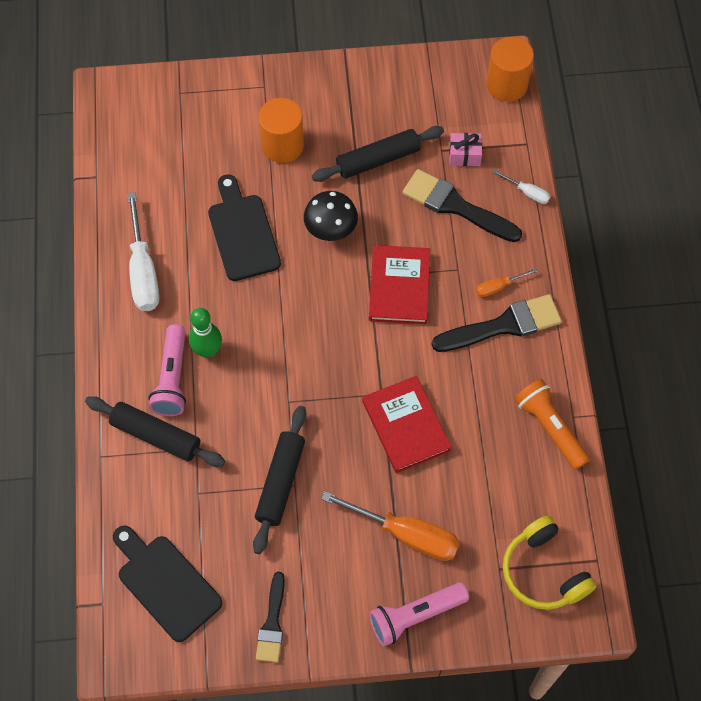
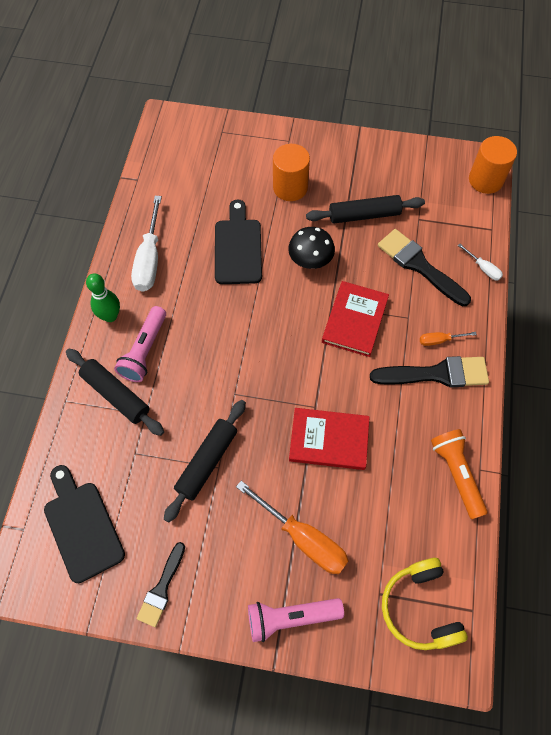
camera: 15 degrees right, 0 degrees up
green bowling pin [189,308,222,358] -> green bowling pin moved to [86,273,120,322]
red book [362,376,451,473] -> red book turned 75 degrees counterclockwise [289,408,370,470]
pink gift [449,133,482,166] -> none

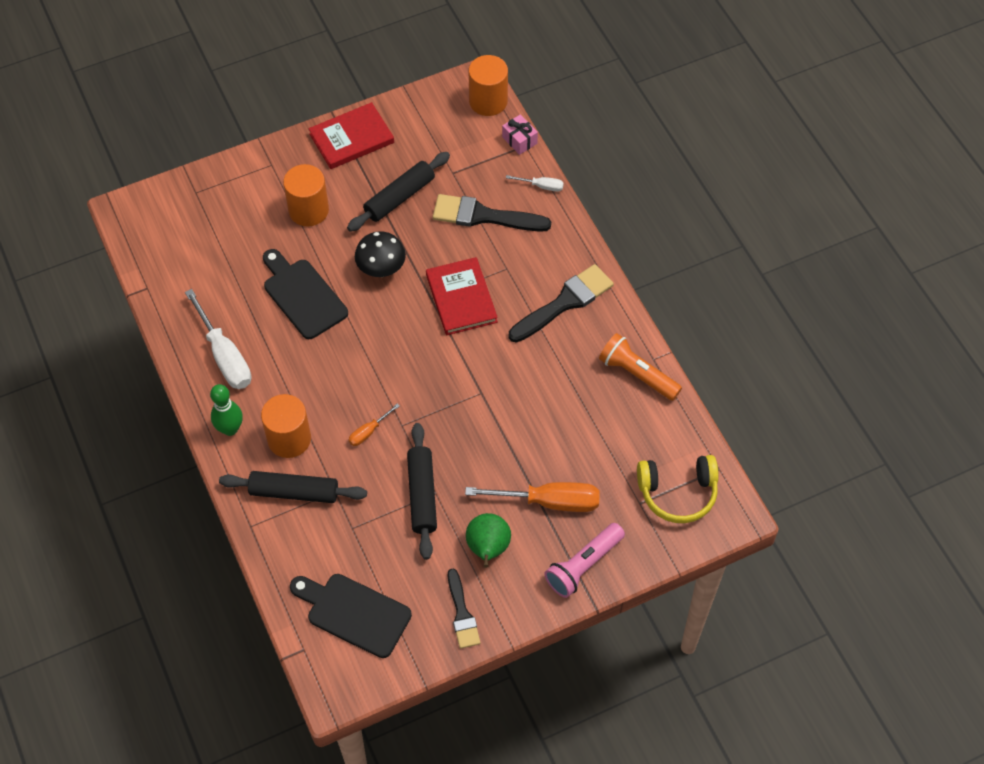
camera: 35 degrees left, 5 degrees down
pink flashlight [114,306,166,382] -> orange cylinder [261,394,311,458]
red book [289,408,370,470] -> red book moved to [309,102,394,169]
yellow headphones [382,558,468,650] -> yellow headphones turned 45 degrees counterclockwise [637,455,719,523]
orange screwdriver [420,332,477,346] -> orange screwdriver moved to [349,404,400,446]
none -> green pear [466,513,511,568]
none -> pink gift [502,114,538,155]

